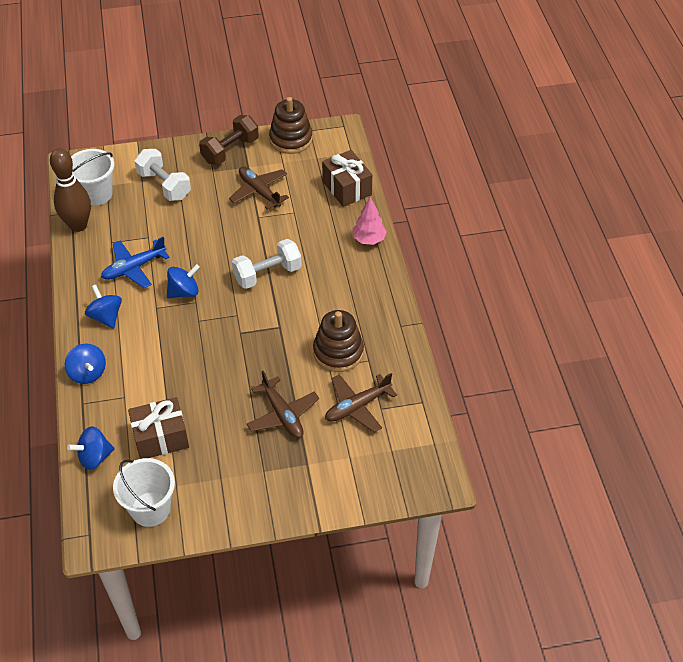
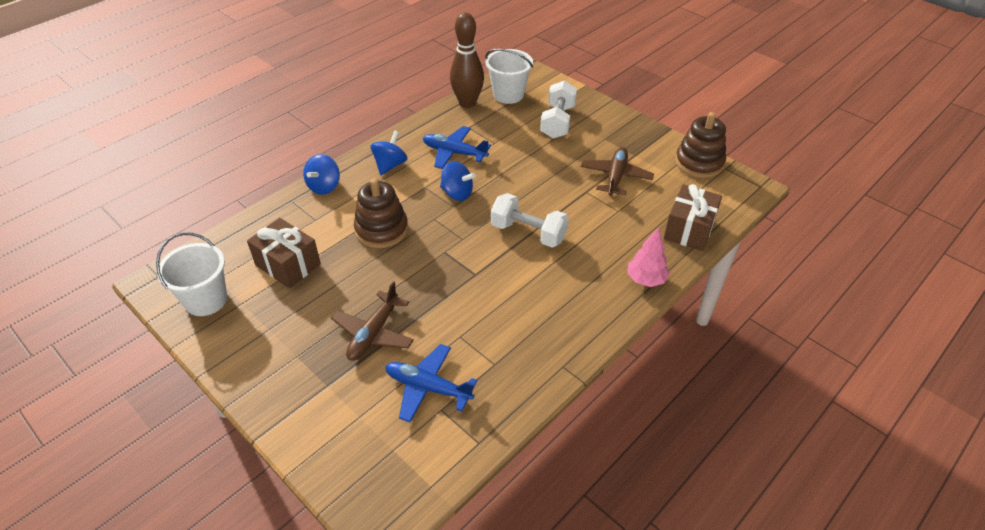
camera: 55 degrees right, 5 degrees down
blue spinning top [67,426,115,470] -> none
brown dumbbell [199,115,259,165] -> none
brown stacking toy [313,310,364,372] -> brown stacking toy moved to [354,178,408,248]
brown plane [325,373,397,433] -> blue plane [385,344,477,422]

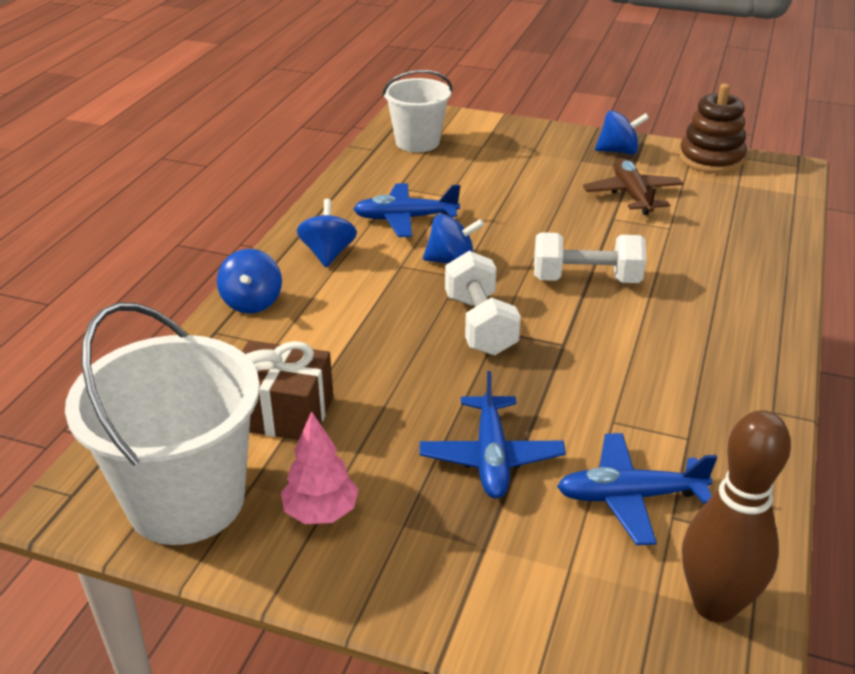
camera: 25 degrees left, 10 degrees down
white bucket [156,232,227,316] -> white bucket [65,303,260,545], size x1.59
brown plane [331,281,414,361] -> blue plane [420,371,566,498]
brown stacking toy [354,178,408,248] -> none
brown bowling pin [450,12,484,108] -> brown bowling pin moved to [682,410,791,623]
white dumbbell [540,80,577,139] -> white dumbbell moved to [445,251,521,356]
pink tree [627,228,670,287] -> pink tree moved to [281,411,358,524]
brown gift [664,184,722,251] -> none
none -> blue spinning top [595,110,649,155]

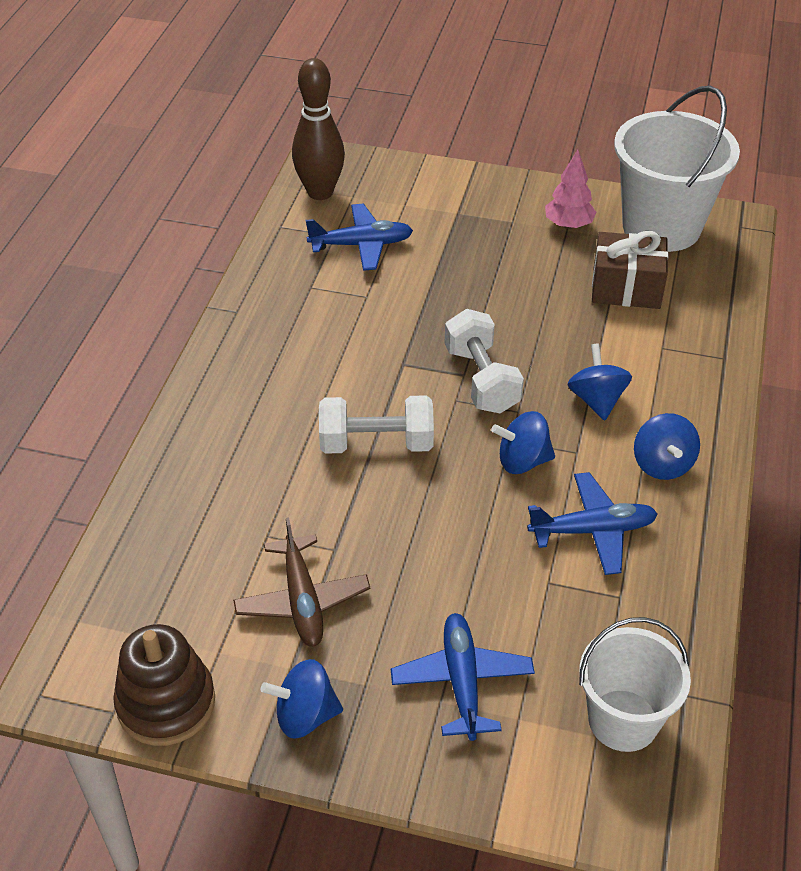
camera: 175 degrees right, 10 degrees up
blue spinning top [217,249,282,314] -> blue spinning top moved to [567,343,632,421]
blue plane [420,371,566,498] -> blue plane moved to [391,613,535,741]

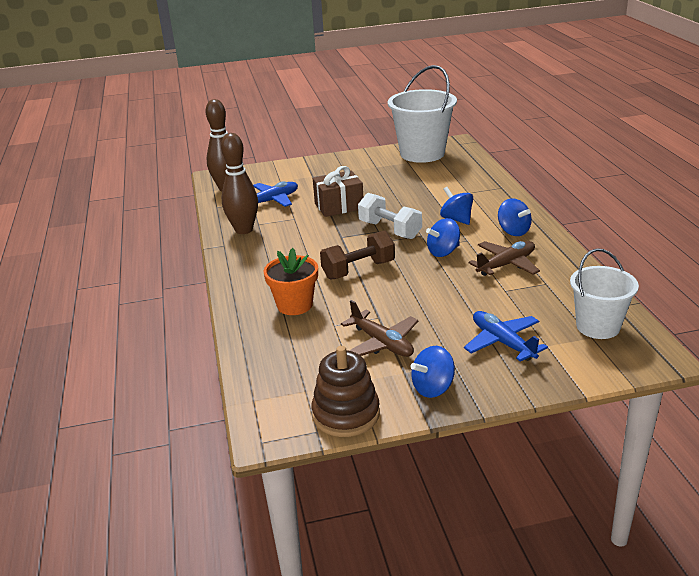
camera: 25 degrees left, 15 degrees down
white dumbbell [319,395,434,454] -> brown dumbbell [320,230,395,280]
blue plane [527,472,658,575] -> brown plane [469,241,540,276]
pink tree [545,150,597,229] -> none
brown gift [592,231,668,309] -> brown gift moved to [313,166,363,217]
none -> brown bowling pin [221,133,258,234]
none -> orange flower pot [264,248,318,315]

